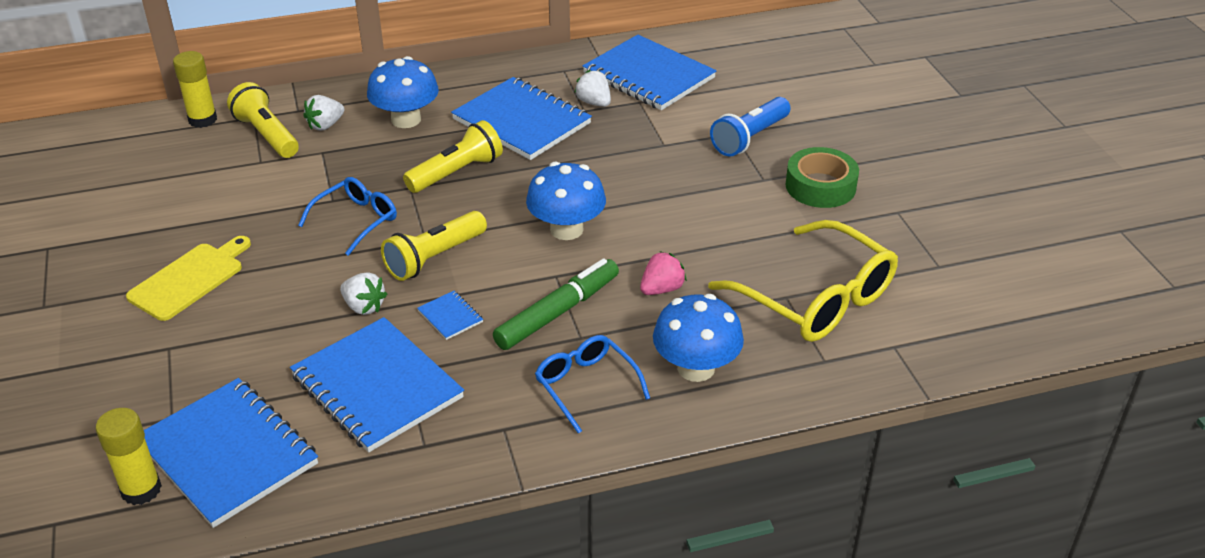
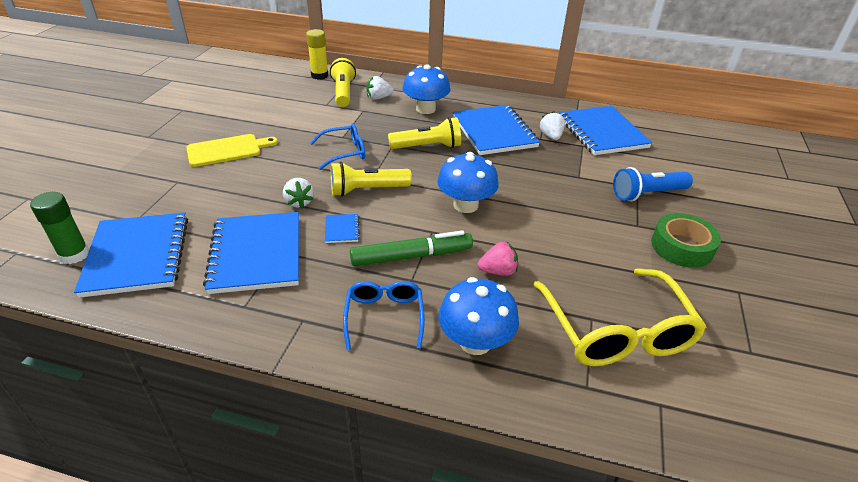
camera: 30 degrees right, 0 degrees up
yellow glue stick [96,408,162,505] -> green glue stick [30,192,89,264]

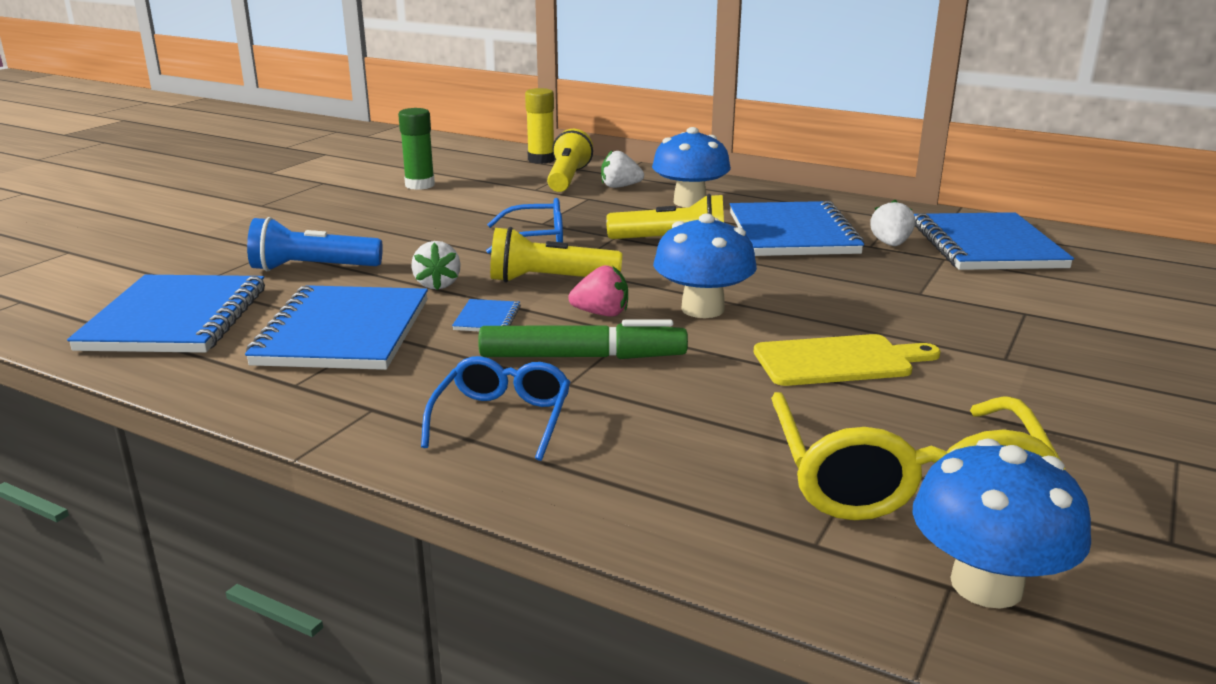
camera: 15 degrees right, 15 degrees down
green glue stick [30,192,89,264] -> green glue stick moved to [398,108,435,190]
yellow cutting board [186,134,278,167] -> yellow cutting board moved to [754,334,941,386]
blue mushroom [438,277,519,355] -> blue mushroom moved to [913,438,1091,609]
pink strawberry [478,241,518,276] -> pink strawberry moved to [568,265,628,317]
blue flashlight [613,167,693,201] -> blue flashlight moved to [247,217,383,271]
green tape [651,213,721,268] -> none

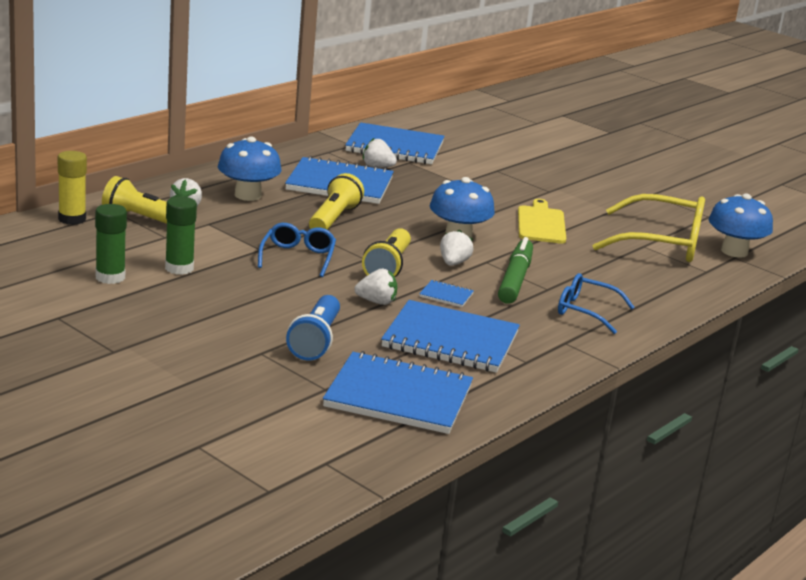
camera: 80 degrees left, 0 degrees up
pink strawberry [568,265,628,317] -> white strawberry [440,229,474,266]
none -> green glue stick [165,196,197,275]

